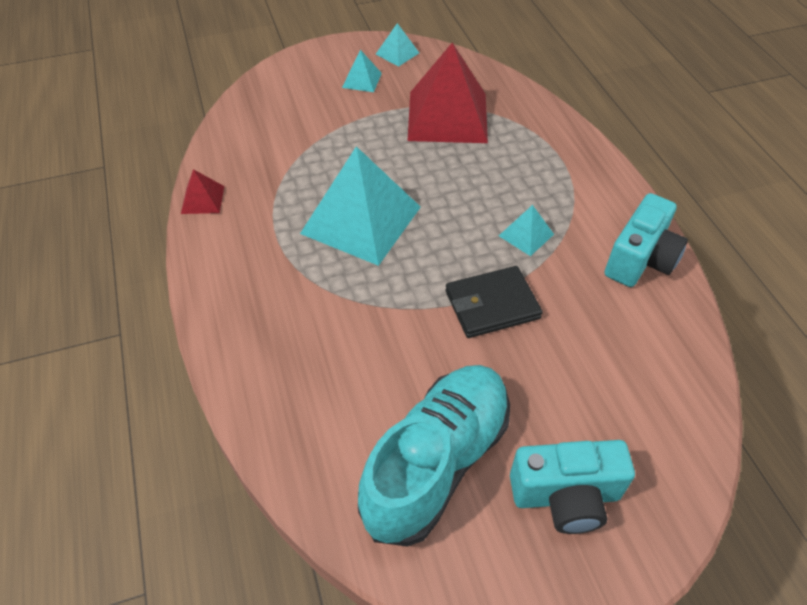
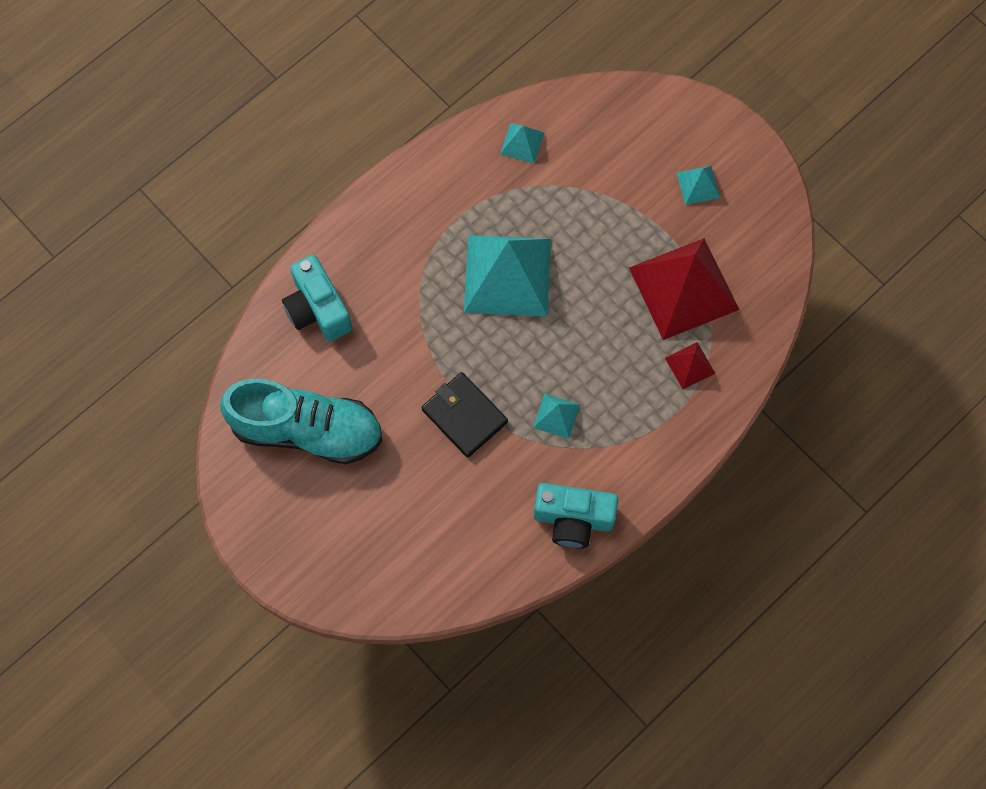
camera: 65 degrees right, 20 degrees up
red pyramid [181,169,224,214] -> red pyramid moved to [665,342,716,389]
turquoise pyramid [376,23,419,67] -> turquoise pyramid moved to [500,123,544,164]
turquoise camera [510,440,635,534] -> turquoise camera moved to [282,255,352,341]

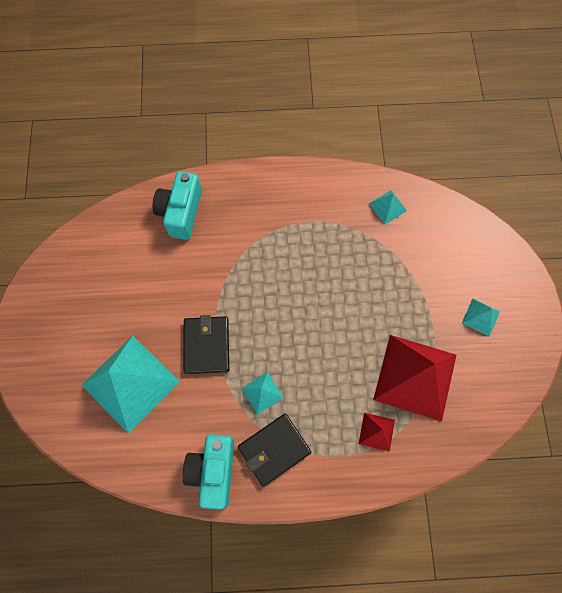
camera: 40 degrees right, 0 degrees up
turquoise shoe [220,379,383,464] -> none
turquoise pyramid [464,235,551,316] -> turquoise pyramid moved to [82,336,180,434]
turquoise camera [534,483,618,548] -> turquoise camera turned 45 degrees clockwise [183,434,234,510]
none -> black wallet [238,413,312,487]

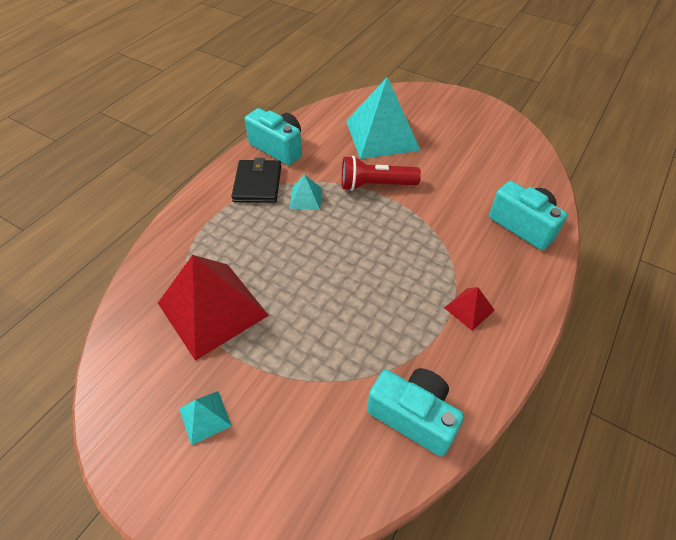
camera: 125 degrees right, 20 degrees down
black wallet [183,315,229,374] -> red flashlight [342,156,421,191]
red pyramid [359,413,395,451] -> red pyramid moved to [445,287,495,331]
turquoise pyramid [369,190,407,224] -> turquoise camera [367,368,464,456]

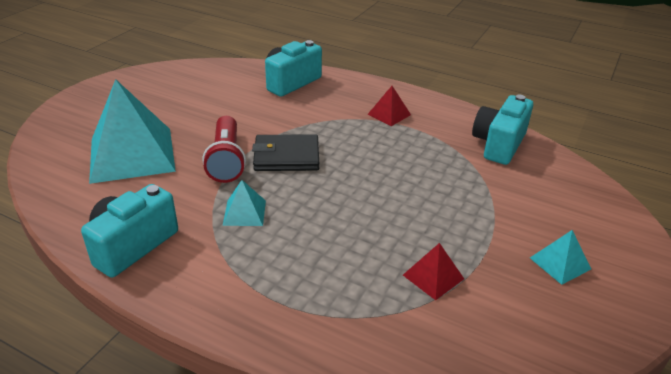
camera: 95 degrees left, 15 degrees down
red pyramid [158,255,269,361] -> red pyramid [403,243,464,300], size x0.44
black wallet [232,158,281,203] -> black wallet moved to [252,134,319,171]

